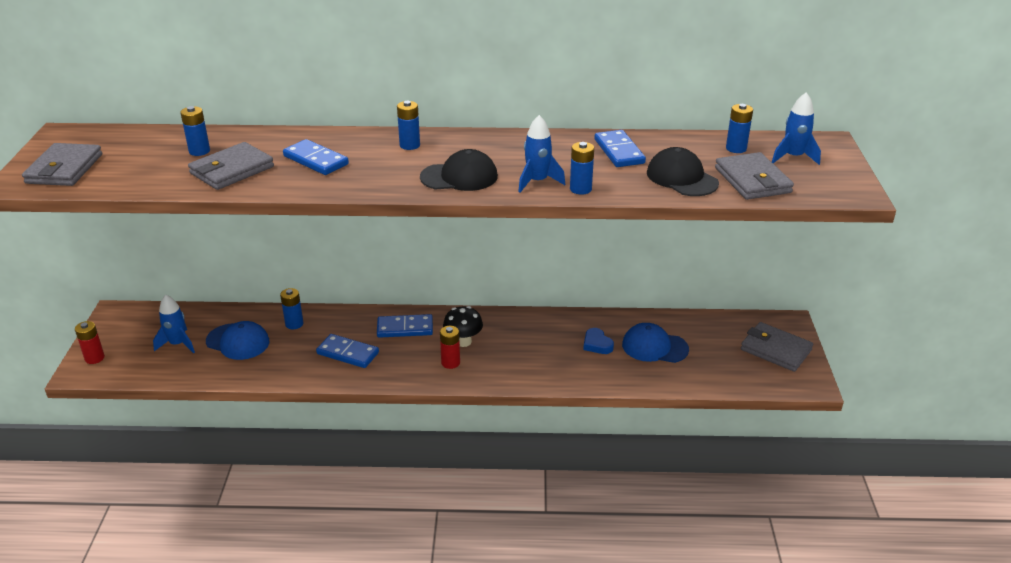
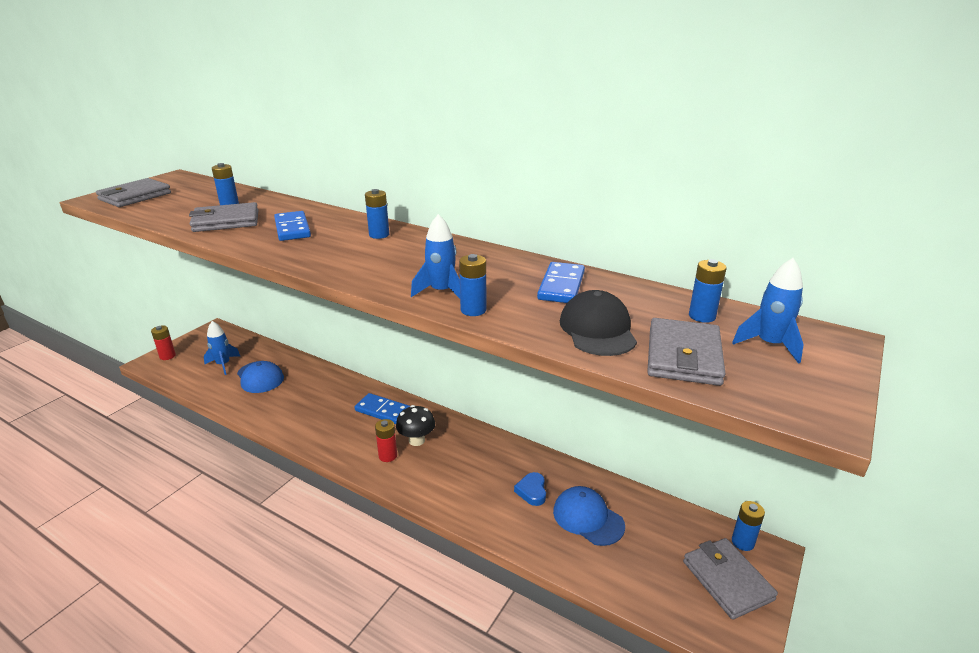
camera: 30 degrees right, 5 degrees down
blue battery [280,288,303,329] -> blue battery moved to [732,501,765,551]
blue domino [316,334,379,368] -> none
black cap [420,149,498,191] -> none

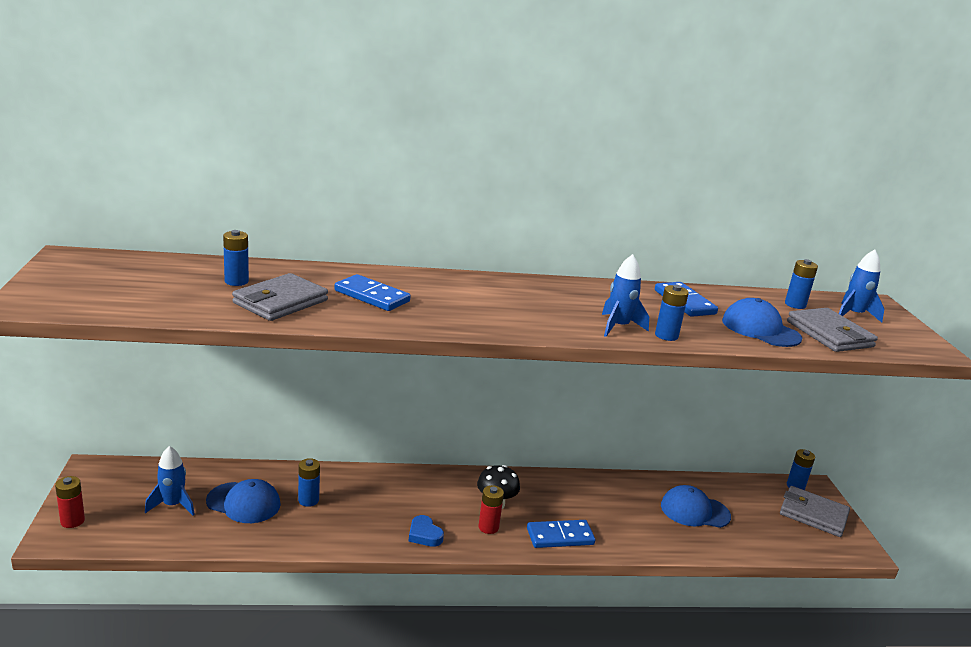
camera: 40 degrees left, 5 degrees down
grey wallet [96,178,171,207] -> none
blue domino [355,393,410,424] -> blue domino moved to [527,520,595,548]
blue battery [365,189,389,239] -> blue battery moved to [298,458,320,507]
blue heart [514,472,546,506] -> blue heart moved to [408,515,444,547]
black cap [560,290,637,356] -> blue cap [722,298,802,347]

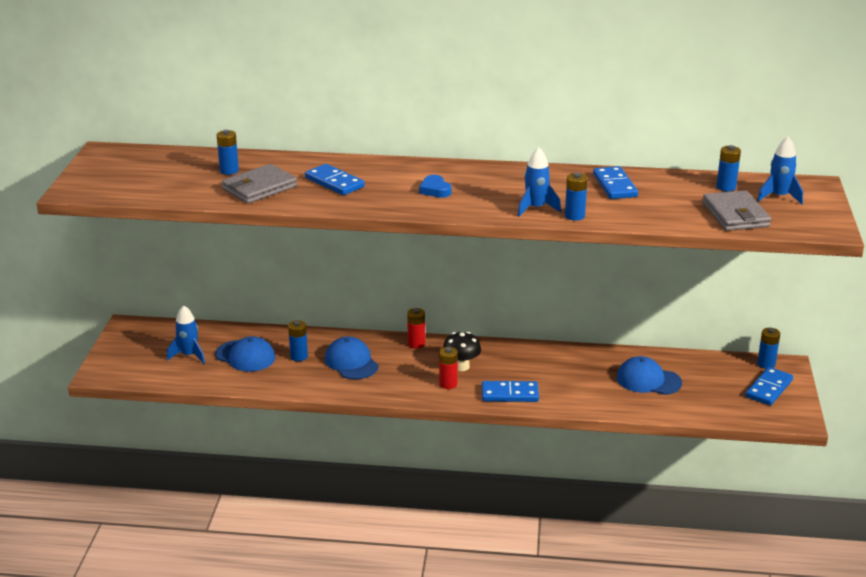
camera: 15 degrees right, 5 degrees up
red battery [55,476,85,528] -> red battery moved to [407,308,425,349]
blue heart [408,515,444,547] -> blue heart moved to [419,175,452,198]
blue cap [722,298,802,347] -> blue cap moved to [325,336,379,379]
grey wallet [780,486,850,537] -> blue domino [745,367,793,406]

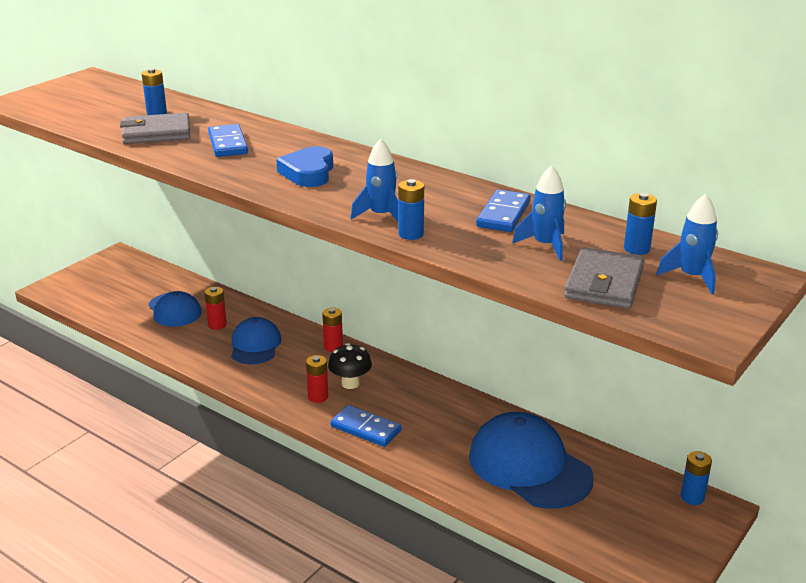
camera: 30 degrees right, 0 degrees up
blue rocket [167,305,205,364] -> blue rocket moved to [512,165,566,261]
blue battery [288,320,308,361] -> red battery [204,287,227,330]
blue heart [419,175,452,198] -> blue heart [276,146,333,187], size x1.55
blue cap [617,356,682,395] -> blue cap [469,412,594,509], size x1.65
blue domino [745,367,793,406] -> none

